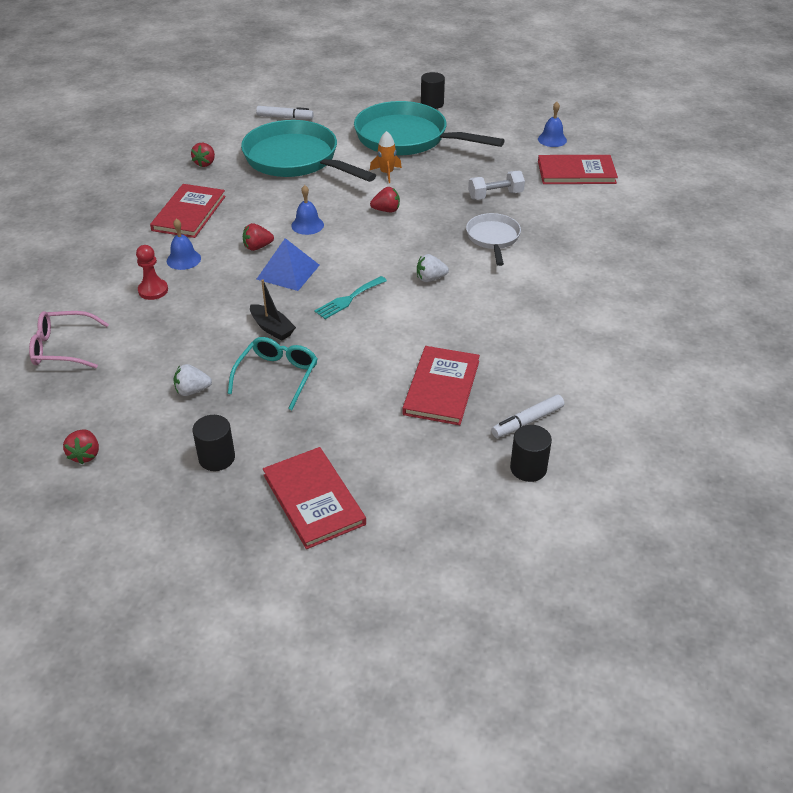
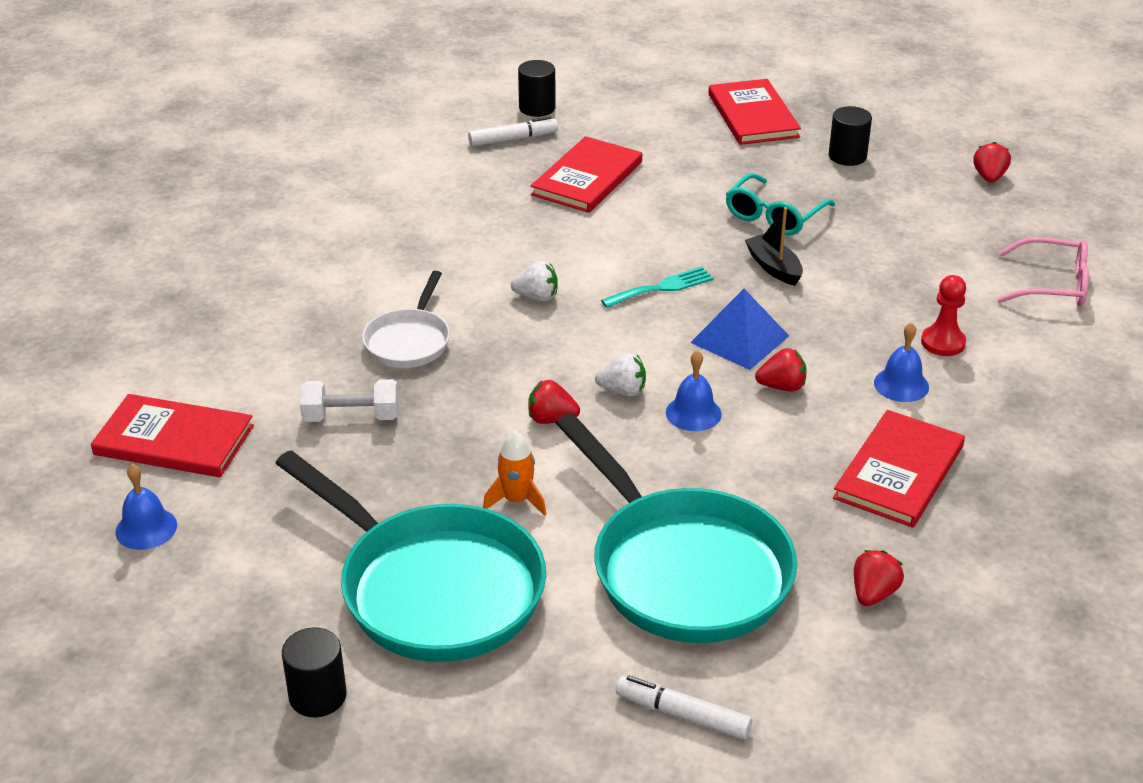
camera: 165 degrees left, 5 degrees down
white strawberry [173,364,212,396] -> white strawberry moved to [595,353,646,396]

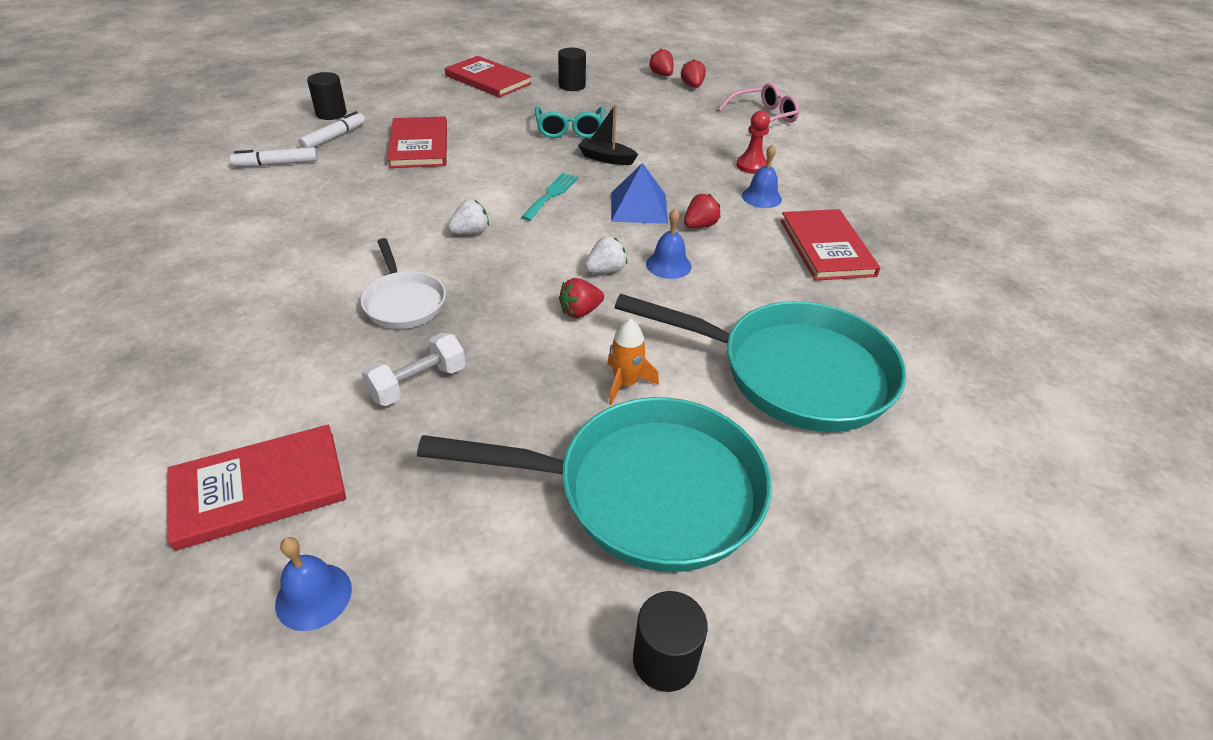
camera: 40 degrees left, 5 degrees up
white marker [616,676,752,740] -> white marker moved to [230,147,318,167]
red strawberry [854,550,904,606] -> red strawberry moved to [681,59,706,88]

